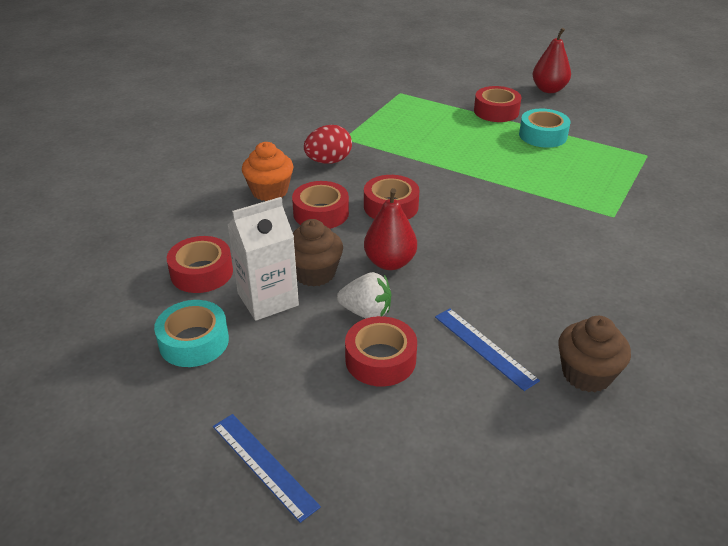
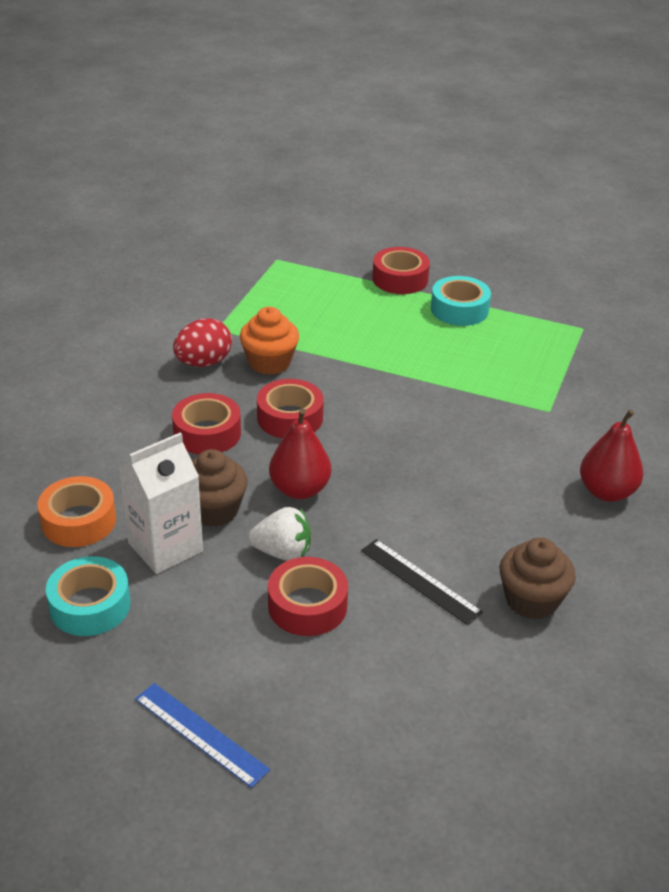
camera: 10 degrees left, 0 degrees up
red tape [167,236,233,293] -> orange tape [38,476,116,547]
orange cupcake [242,142,294,201] -> orange cupcake moved to [240,307,299,375]
blue ruler [435,309,540,391] -> black ruler [361,539,483,625]
red pear [532,28,571,93] -> red pear moved to [580,409,643,502]

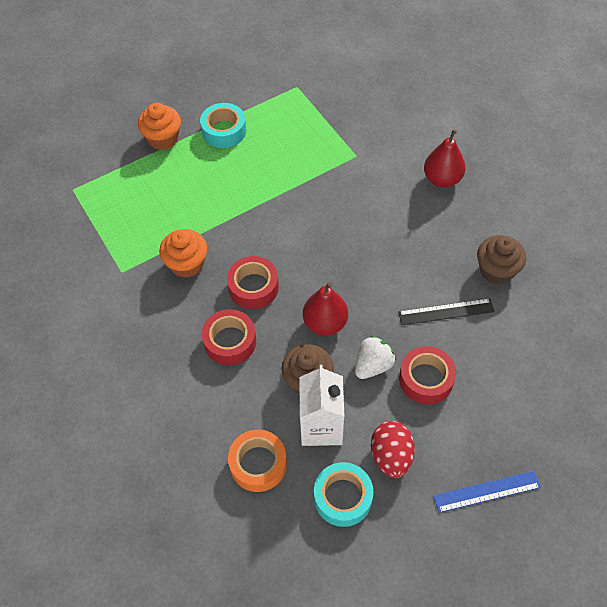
camera: 50 degrees left, 20 degrees up
red egg [173,318,232,367] -> red egg moved to [371,421,415,478]
red tape [372,247,430,294] -> orange cupcake [138,103,181,150]

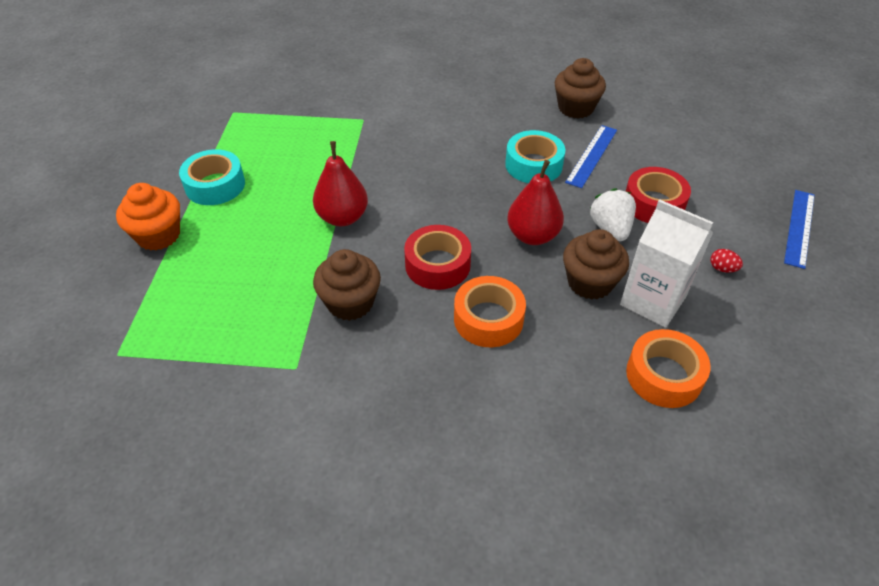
camera: 55 degrees left, 10 degrees down
orange cupcake [159,229,207,278] -> brown cupcake [313,249,381,321]
red tape [202,309,256,365] -> orange tape [454,276,526,347]
turquoise tape [314,462,373,527] -> turquoise tape moved to [505,130,565,183]
red egg [371,421,415,478] -> red egg [710,249,743,273], size x0.46
black ruler [398,298,495,325] -> blue ruler [565,125,617,188]
red pear [424,129,466,188] -> red pear moved to [313,141,368,226]

